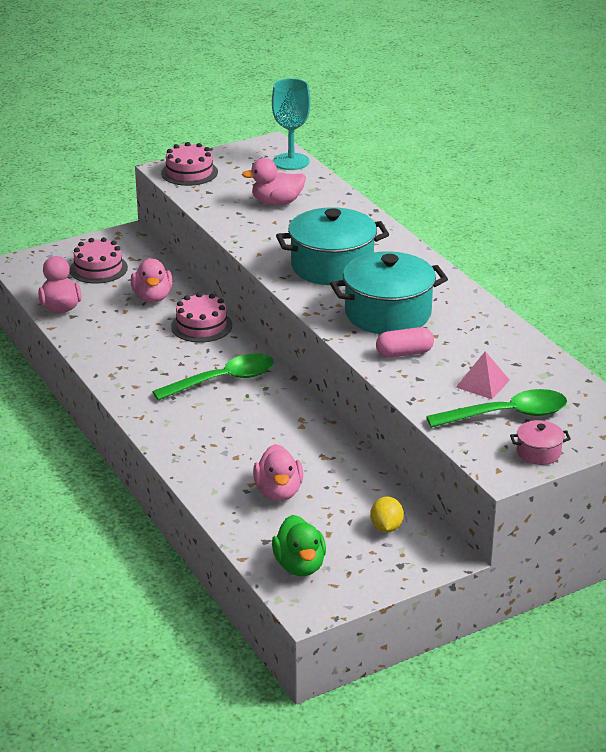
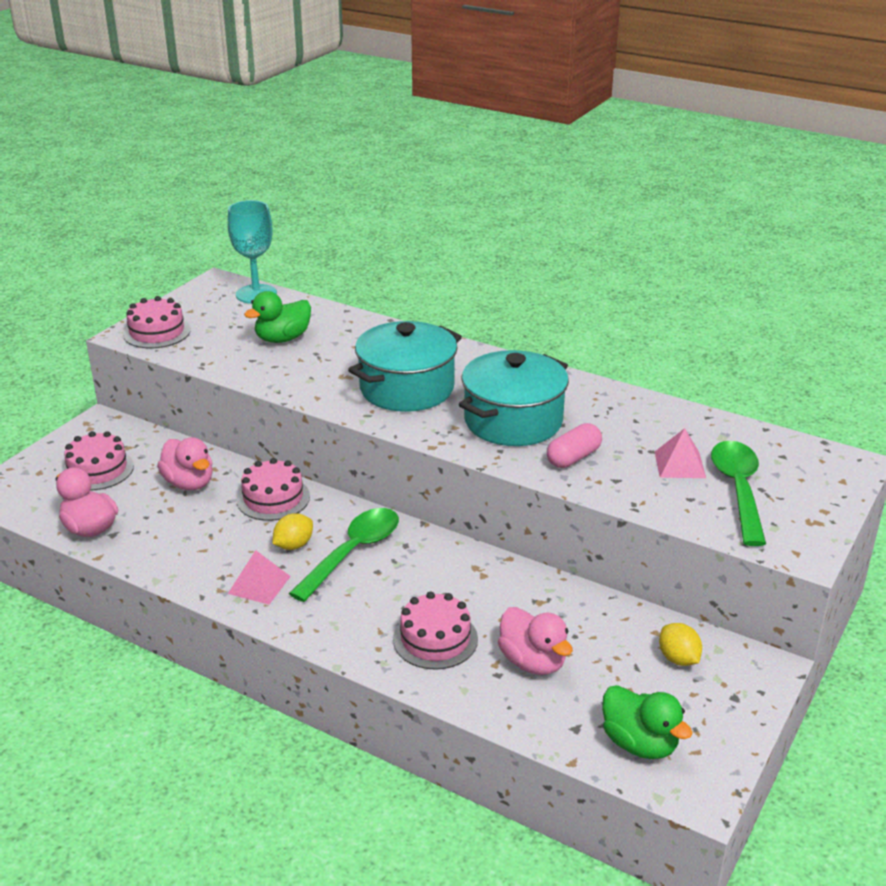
camera: 30 degrees left, 0 degrees up
pink duck [242,158,306,205] -> green duck [244,291,311,343]
green spoon [426,389,567,428] -> green spoon turned 45 degrees counterclockwise [711,441,766,546]
pink pot [510,420,571,465] -> none
none -> pink pyramid [228,550,291,605]
none -> yellow lemon [273,513,313,550]
none -> pink cake [393,591,478,670]

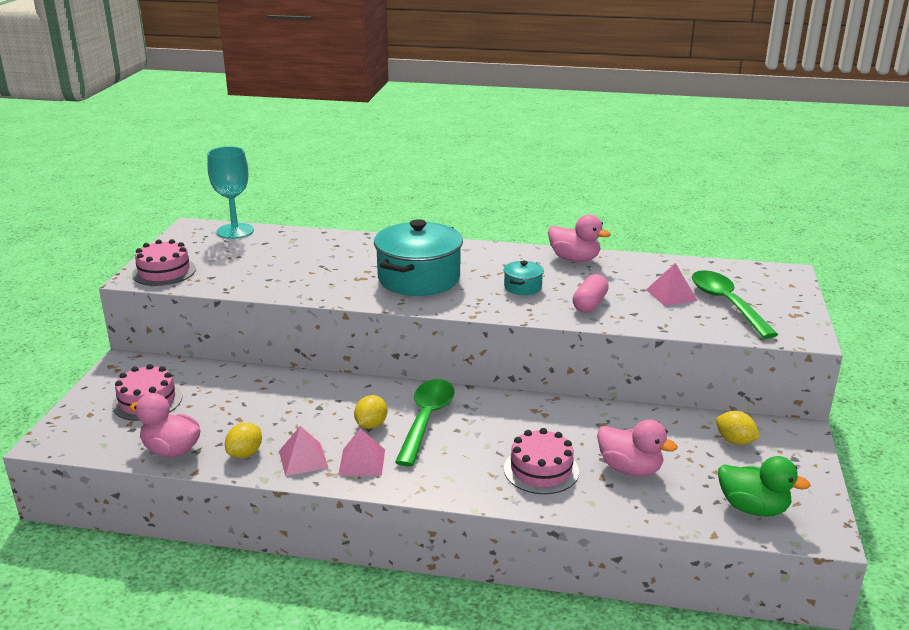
camera: 20 degrees left, 5 degrees down
pink duck [157,437,213,490] -> pink duck moved to [548,215,611,262]
pink cake [237,458,310,521] -> none
green duck [244,291,311,343] -> none
turquoise pot [459,350,569,446] -> turquoise pot [503,261,544,295], size x0.45
none -> yellow lemon [225,423,262,458]
none -> pink pyramid [279,426,328,476]

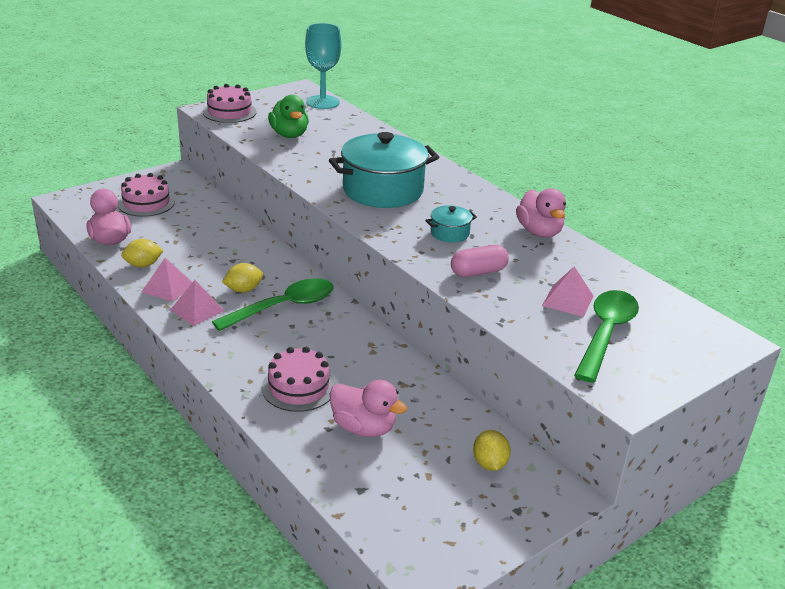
camera: 40 degrees right, 5 degrees up
pink duck [597,419,677,476] -> pink duck turned 45 degrees counterclockwise [330,380,407,437]
green duck [718,456,811,517] -> green duck moved to [268,95,309,138]

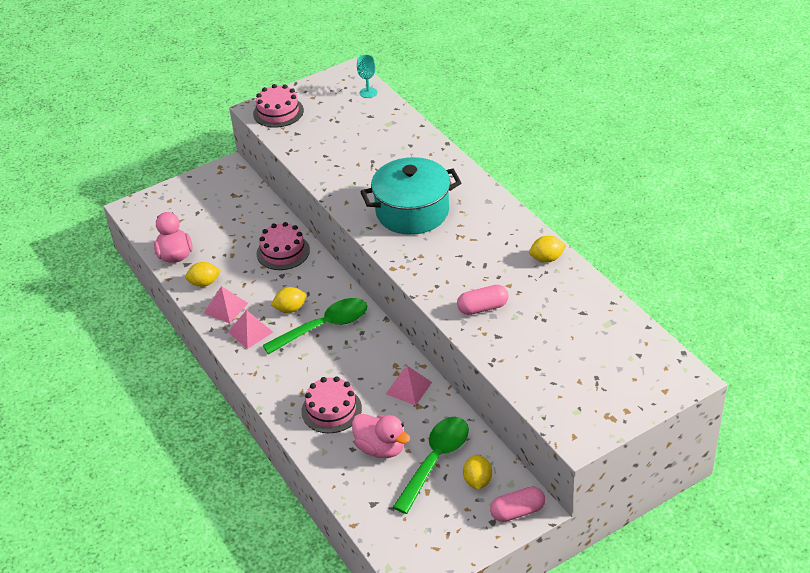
camera: 10 degrees right, 10 degrees up
pink cake [118,173,175,217] -> pink cake moved to [257,222,310,270]
green duck [268,95,309,138] -> none
turquoise goblet [305,23,341,109] -> turquoise goblet [357,55,377,98], size x0.54
turquoise pot [425,205,477,243] -> none
pink duck [516,188,566,237] -> yellow lemon [529,236,566,262]
pink pyramid [542,266,593,317] -> pink pyramid moved to [386,366,432,406]
green spoon [574,290,639,383] -> green spoon moved to [393,417,469,514]
none -> pink capsule [490,487,545,522]

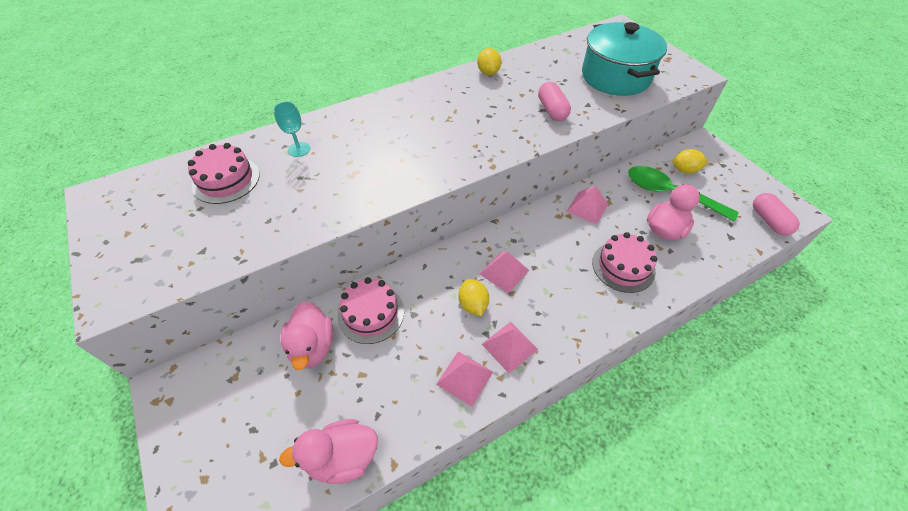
camera: 90 degrees left, 10 degrees up
yellow lemon [185,262,221,287] -> none
pink cake [253,84,304,128] -> pink cake moved to [188,143,260,204]
green spoon [262,298,367,355] -> pink pyramid [480,252,529,294]
turquoise goblet [357,55,377,98] -> turquoise goblet moved to [273,101,310,157]
turquoise pot [360,157,461,235] -> turquoise pot moved to [582,22,667,96]
pink capsule [490,487,545,522] -> pink capsule moved to [753,193,800,236]
none -> pink duck [281,301,333,370]

